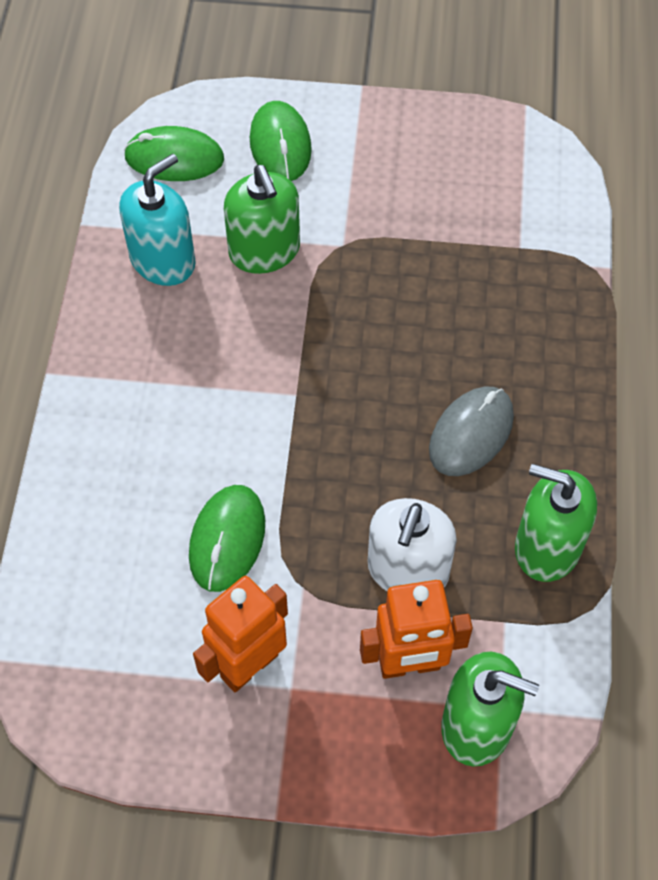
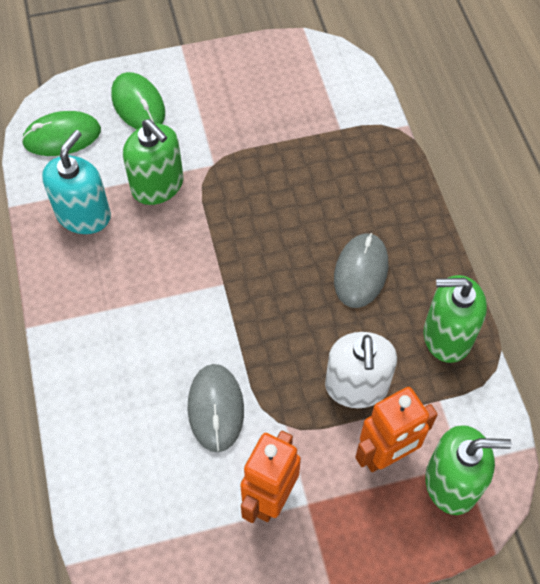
camera: 20 degrees left, 0 degrees up
green mouse [189,485,265,592] -> grey mouse [188,364,244,452]

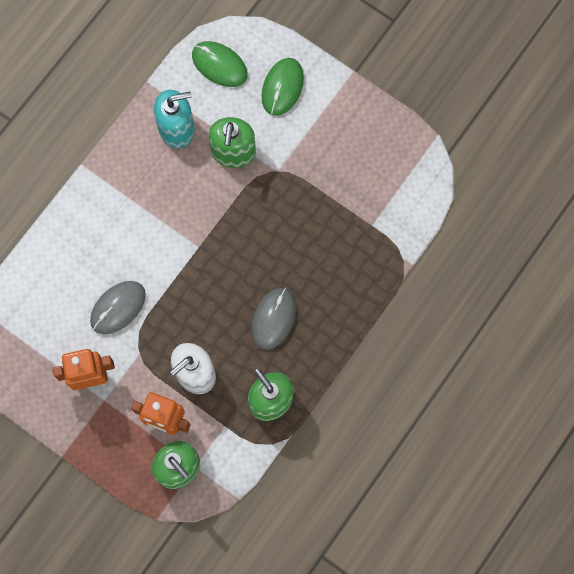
camera: 50 degrees right, 15 degrees up
grey mouse [334,233,388,308] -> grey mouse turned 45 degrees counterclockwise [251,288,296,350]

